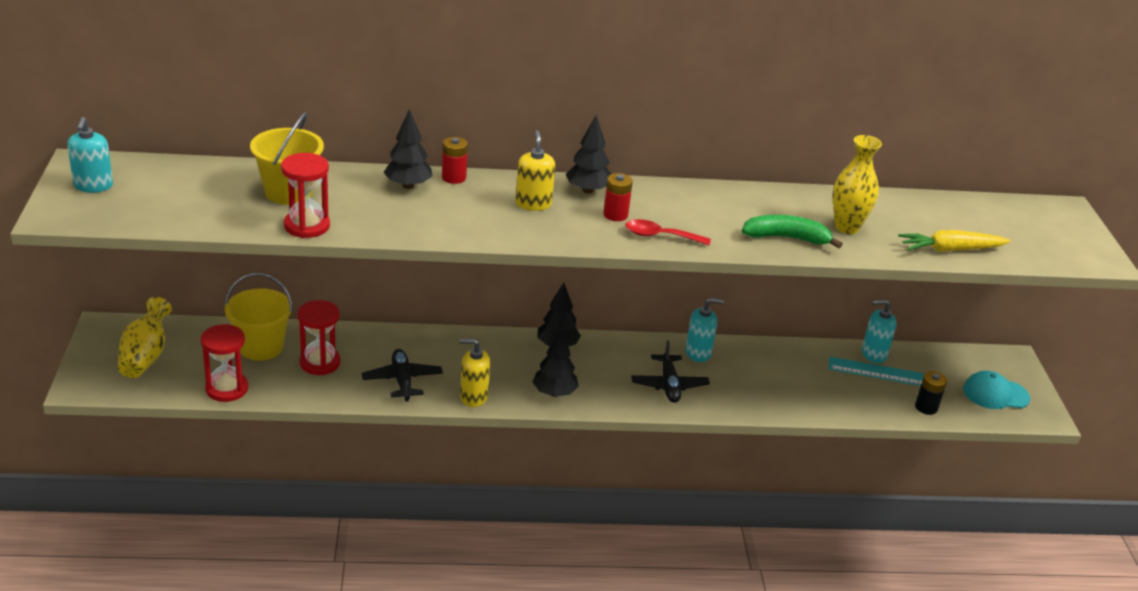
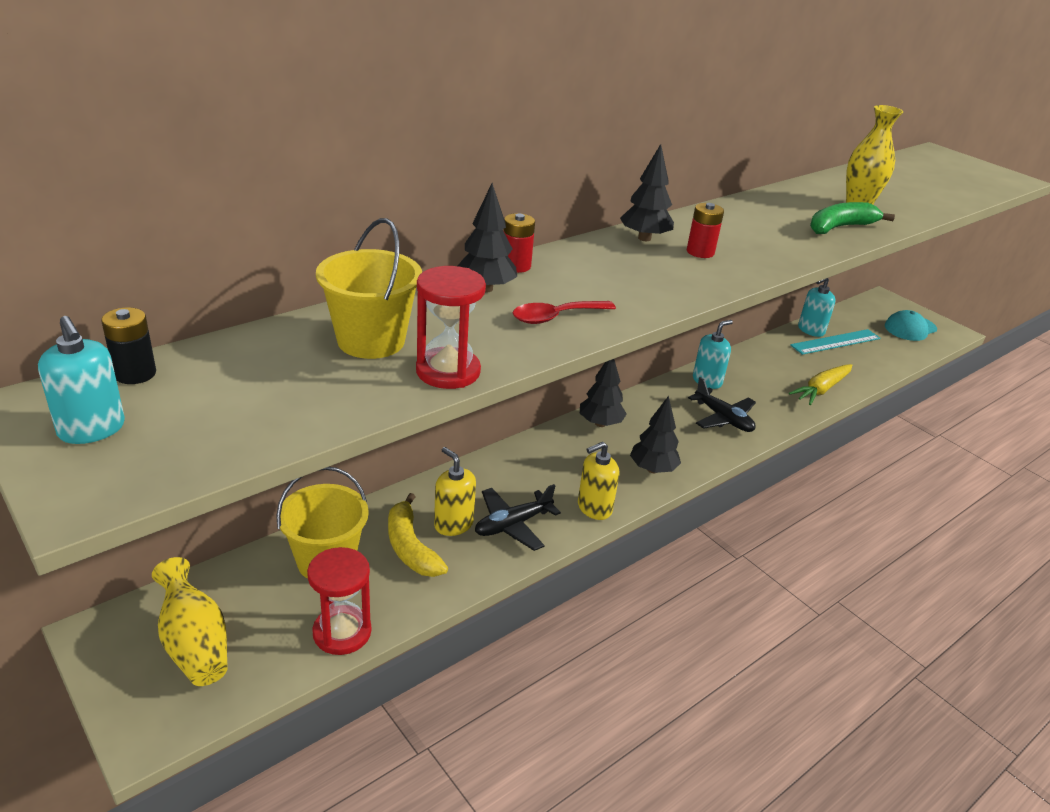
camera: 35 degrees left, 0 degrees up
red hourglass [297,300,341,375] -> yellow banana [388,493,448,577]
black plane [362,349,443,402] -> black plane turned 75 degrees counterclockwise [475,484,561,551]
yellow soap dispenser [515,130,555,211] -> yellow soap dispenser moved to [434,447,476,536]
red spoon [625,219,711,245] -> red spoon moved to [513,301,616,324]
yellow carrot [898,230,1010,252] -> yellow carrot moved to [789,364,852,405]
black battery [915,371,947,415] -> black battery moved to [101,307,156,384]

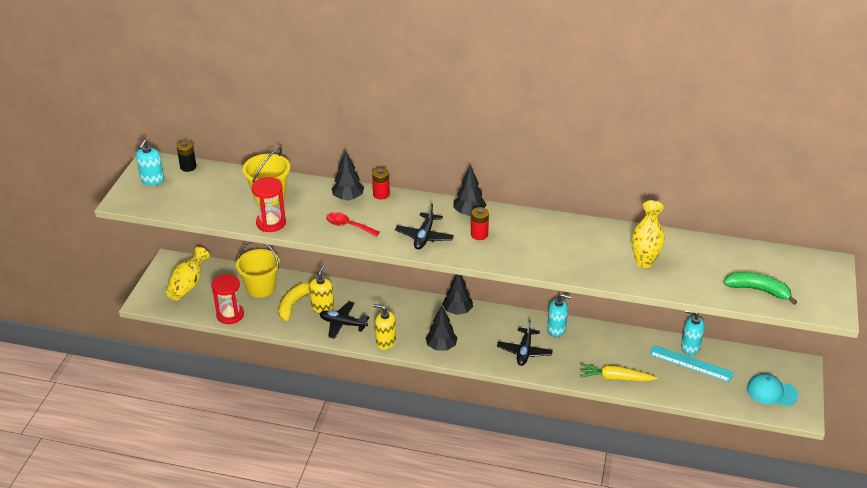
camera: 55 degrees right, 5 degrees up
green banana [810,202,895,234] -> green banana moved to [723,272,797,305]
none -> black plane [395,203,454,250]

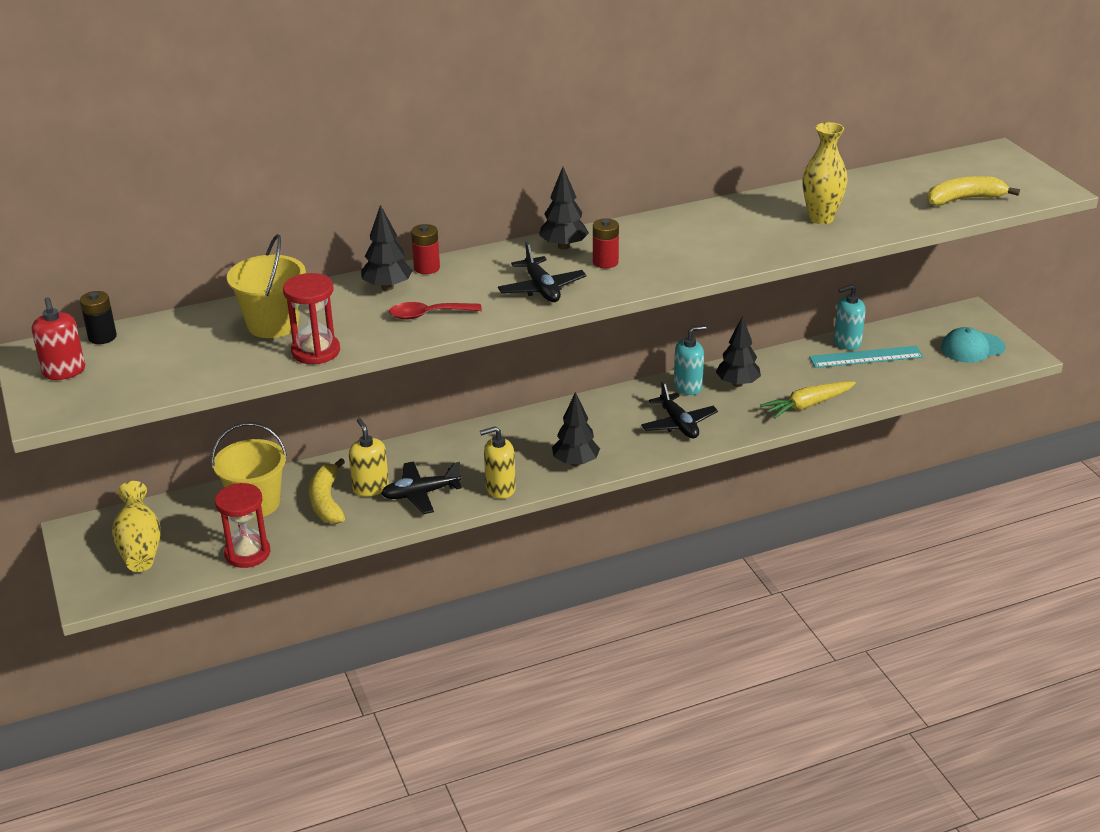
camera: 35 degrees left, 5 degrees down
turquoise soap dispenser [136,140,164,185] -> red soap dispenser [32,297,85,380]
black tree [442,274,473,315] -> black tree moved to [716,316,761,387]
green banana [723,272,797,305] -> yellow banana [927,176,1020,206]

